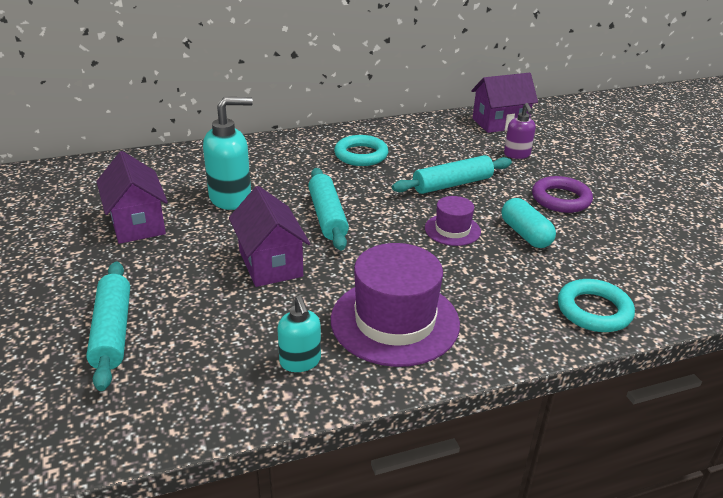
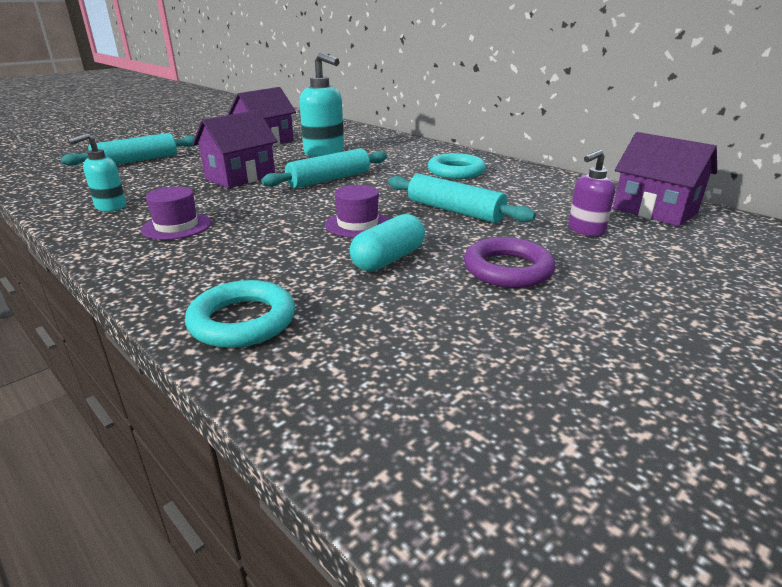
camera: 65 degrees right, 5 degrees down
purple hat [331,243,460,367] -> purple hat [141,186,211,240], size x0.52

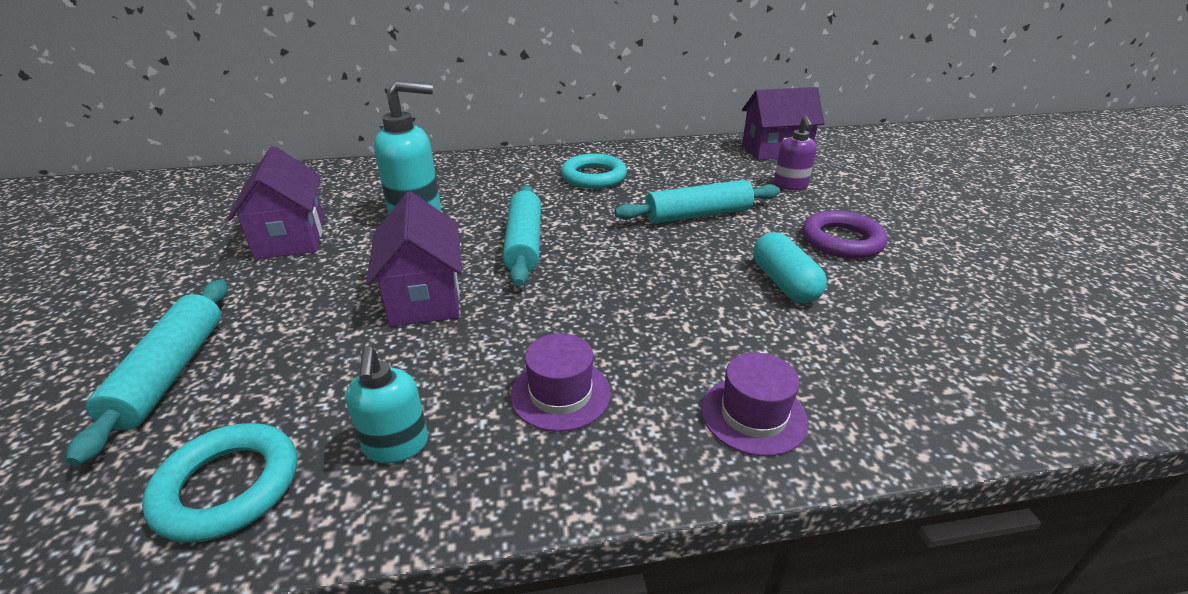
camera: 55 degrees left, 5 degrees up
turquoise ring [185,280,295,348] -> turquoise ring moved to [142,423,297,543]
purple hat [325,185,389,238] -> purple hat moved to [701,353,808,456]

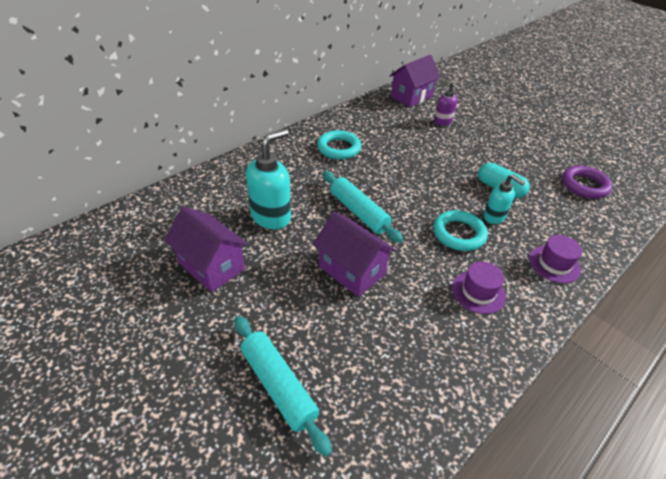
camera: 35 degrees left, 10 degrees up
turquoise ring [142,423,297,543] -> turquoise ring moved to [433,210,488,251]
turquoise soap dispenser [346,346,428,463] -> turquoise soap dispenser moved to [483,174,525,224]
turquoise rolling pin [614,180,780,224] -> none
purple ring [802,210,888,259] -> purple ring moved to [562,166,613,199]

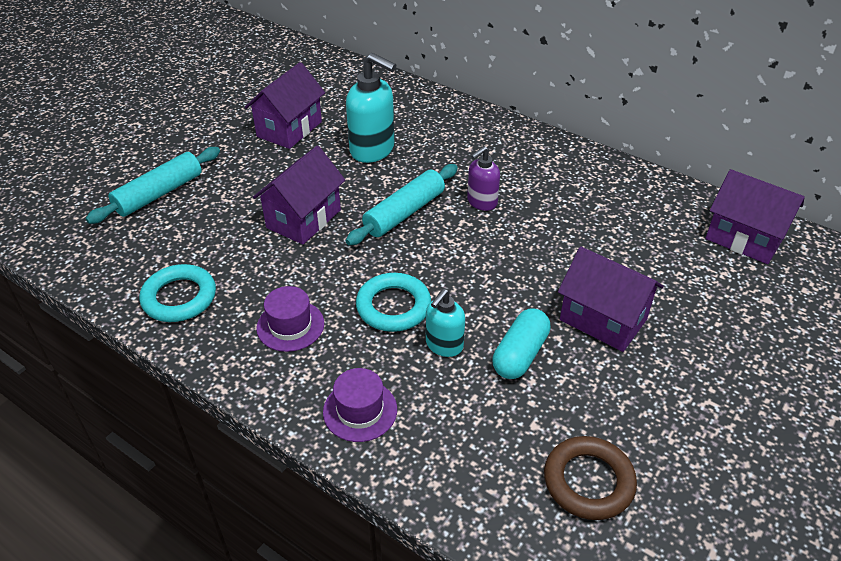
camera: 80 degrees right, 0 degrees up
turquoise ring [317,130,361,160] -> turquoise ring moved to [139,264,216,322]
purple soap dispenser [434,83,461,126] -> purple soap dispenser moved to [467,146,500,211]
purple ring [562,166,613,199] -> brown ring [544,436,637,520]
none -> purple house [558,247,663,352]

